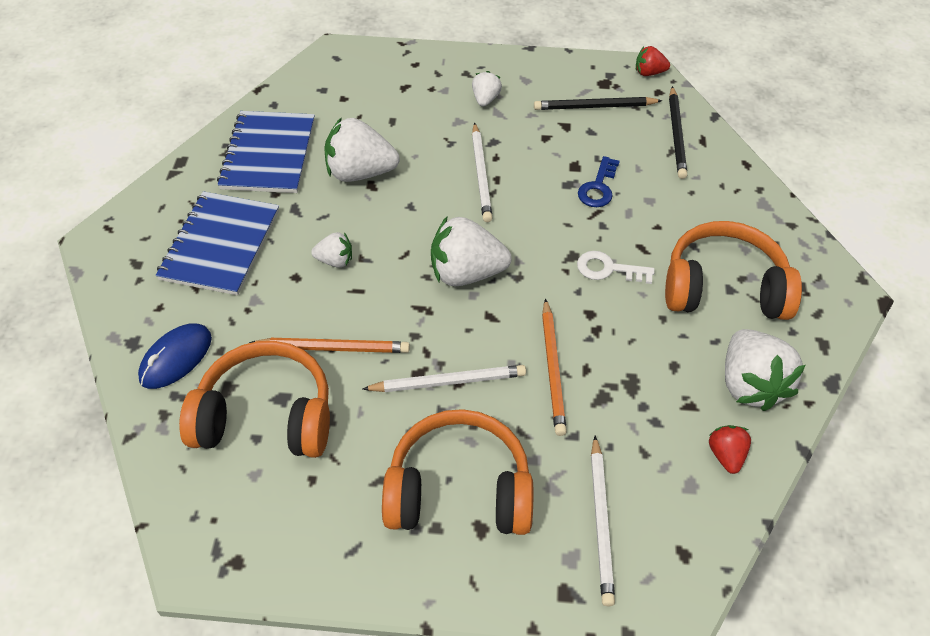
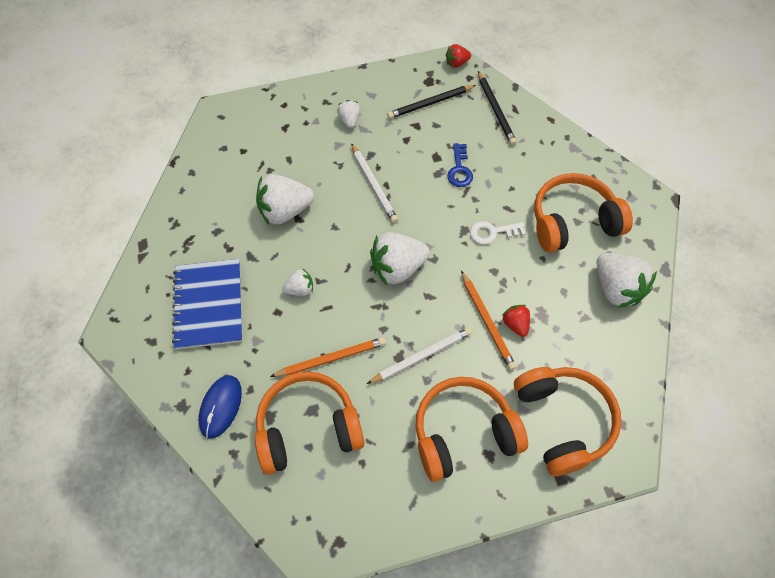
camera: 20 degrees left, 10 degrees up
blue notebook [217,111,315,193] -> none
white pencil [591,436,615,606] -> orange headphones [514,367,621,476]
red strawberry [709,425,751,474] -> red strawberry moved to [502,305,530,337]

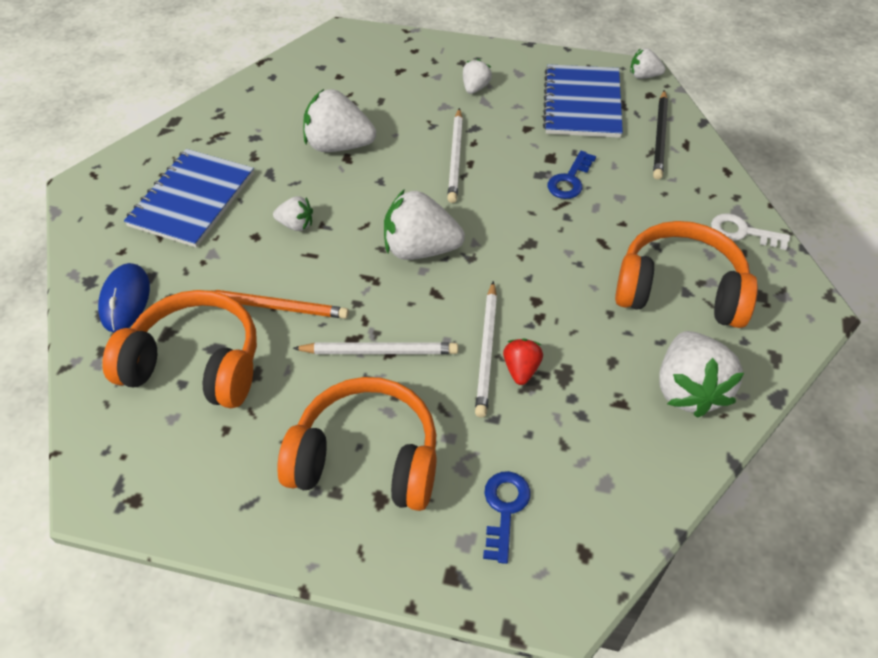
camera: 30 degrees right, 10 degrees down
blue mouse [199,375,242,439] -> blue mouse turned 45 degrees counterclockwise [98,263,150,332]
black pencil [387,85,476,119] -> blue notebook [543,64,623,138]
red strawberry [446,44,471,68] -> white strawberry [630,48,666,79]
orange pencil [461,271,516,370] -> white pencil [475,281,497,417]
white key [470,221,526,245] -> white key moved to [711,213,790,250]
orange headphones [514,367,621,476] -> blue key [483,471,531,564]

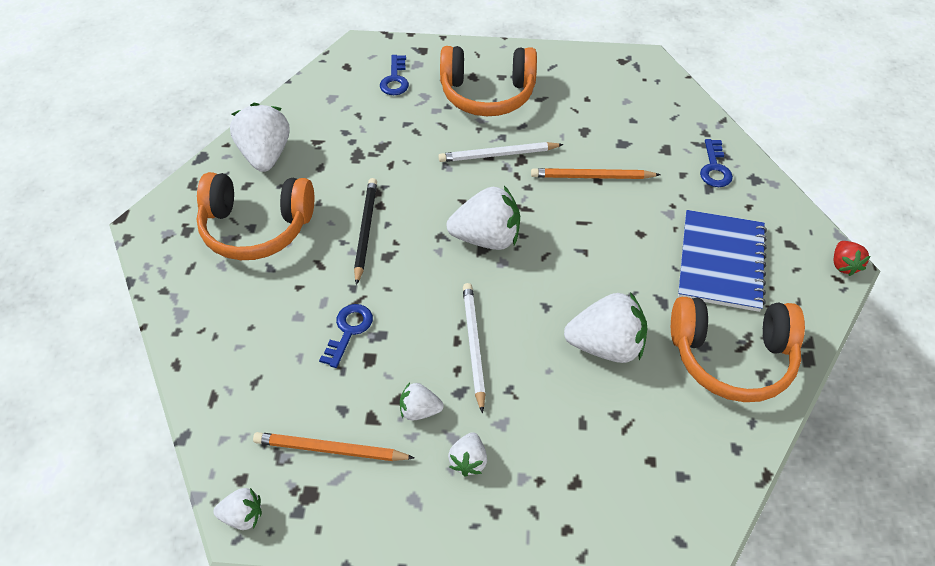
camera: 170 degrees right, 0 degrees up
blue mouse [98,263,150,332] -> blue key [700,139,733,187]
orange headphones [102,290,257,408] -> orange headphones moved to [671,297,805,402]
white strawberry [273,196,313,231] -> white strawberry moved to [400,382,444,421]
white pencil [475,281,497,417] -> none
red strawberry [503,339,543,385] -> red strawberry moved to [834,241,870,276]
blue notebook [543,64,623,138] -> orange pencil [253,432,414,461]
black pencil [653,90,668,180] -> black pencil moved to [354,178,377,285]
white key [711,213,790,250] -> none

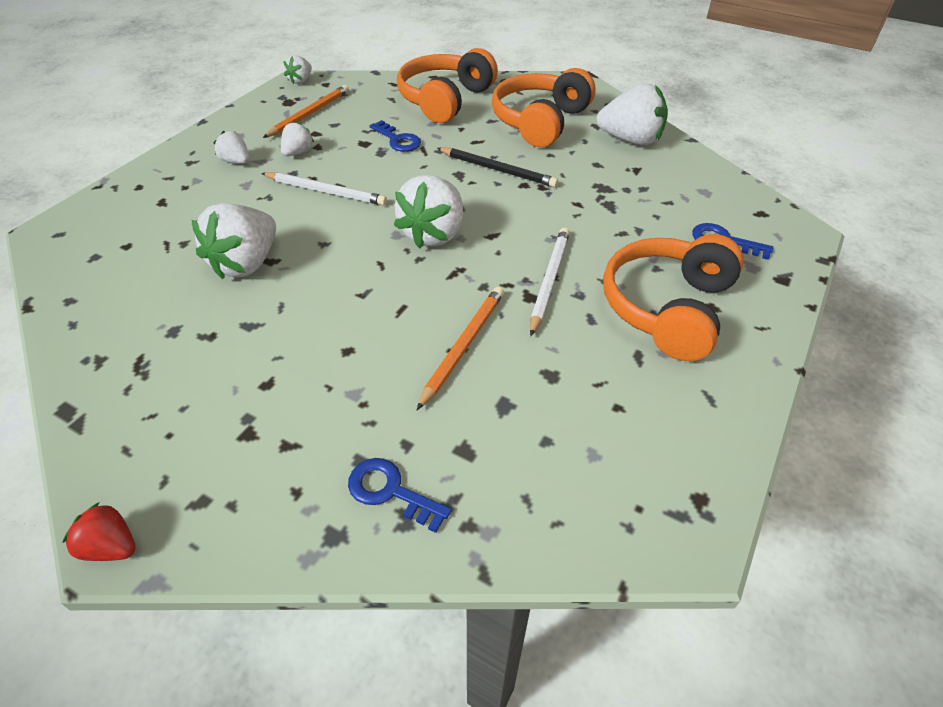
camera: 115 degrees right, 5 degrees down
orange headphones [671,297,805,402] -> orange headphones moved to [397,48,498,123]
blue notebook [678,210,767,312] -> none

